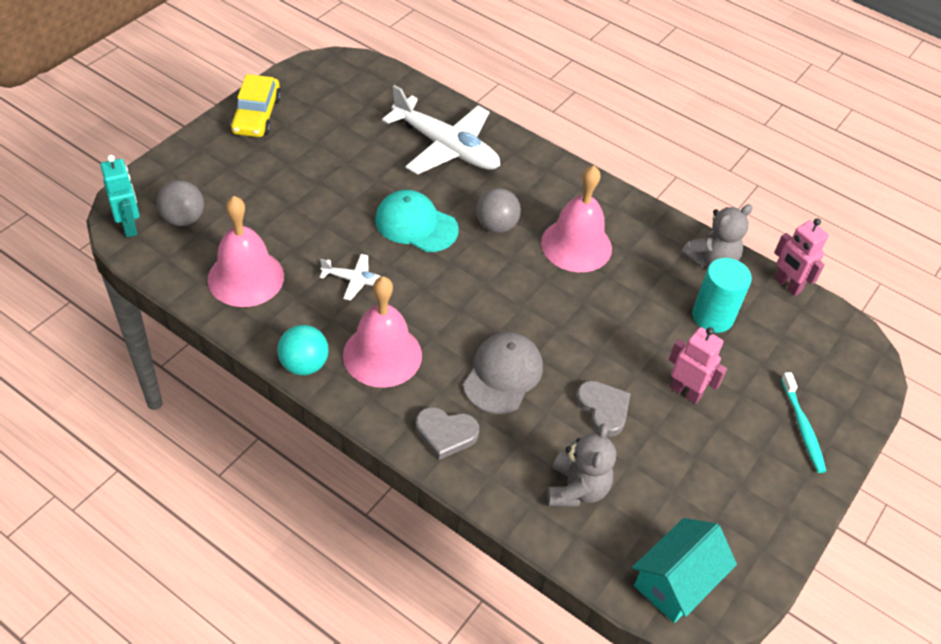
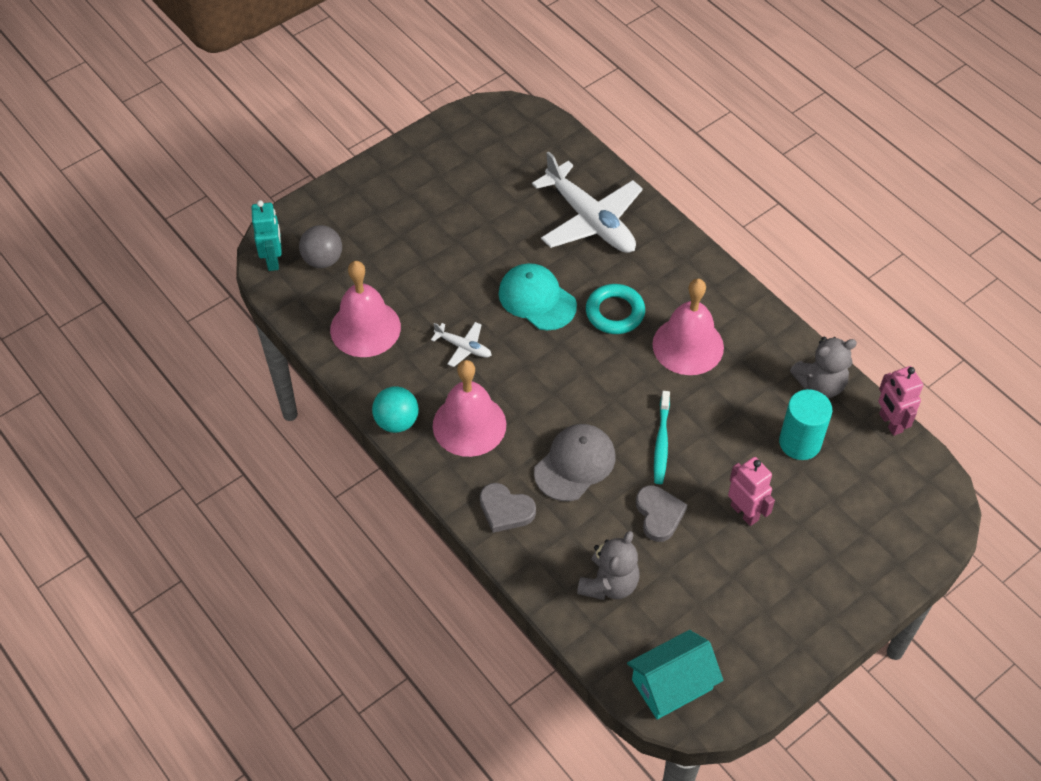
camera: 20 degrees right, 5 degrees up
yellow car [230,74,281,137] -> none
grey ball [476,188,521,233] -> turquoise ring [586,284,645,334]
turquoise toothbrush [781,372,826,473] -> turquoise toothbrush moved to [654,391,670,484]

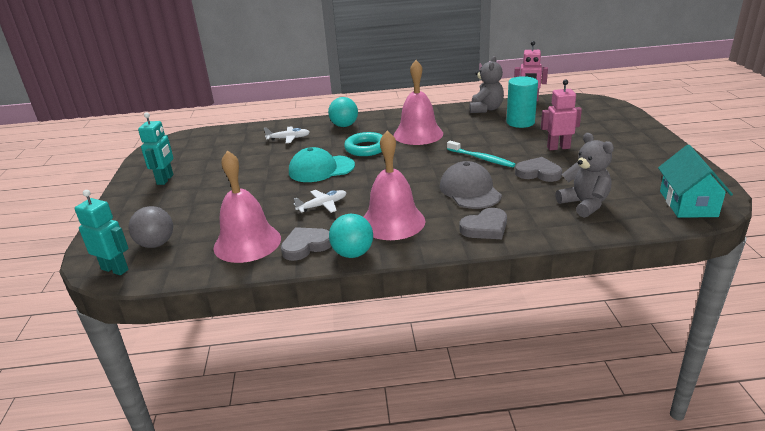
camera: 55 degrees left, 25 degrees down
white plane [532,151,643,253] -> white plane [264,126,310,143], size x0.46
none -> turquoise robot [138,113,174,185]
none -> grey heart [281,227,331,261]
none -> turquoise ball [328,97,358,127]

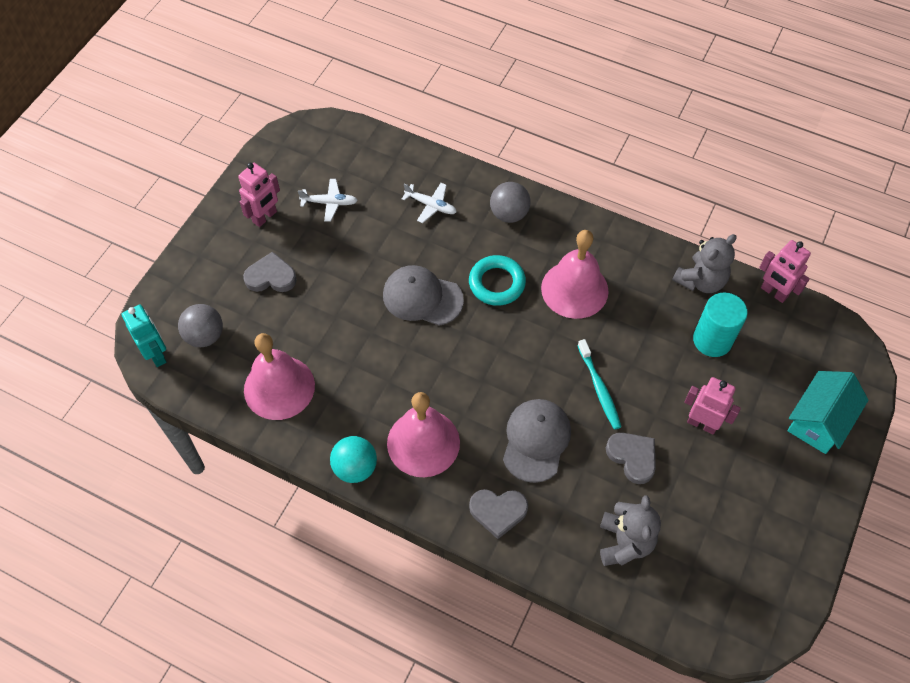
camera: 30 degrees right, 30 degrees up
turquoise robot [138,113,174,185] -> pink robot [238,163,280,227]
grey heart [281,227,331,261] -> grey heart moved to [243,252,297,292]
turquoise cap [289,147,355,182] -> grey cap [383,265,464,326]
white plane [293,190,347,213] -> white plane moved to [298,179,358,222]
turquoise ball [328,97,358,127] -> grey ball [490,182,531,223]
turquoise house [658,145,733,218] -> turquoise house moved to [787,371,868,454]

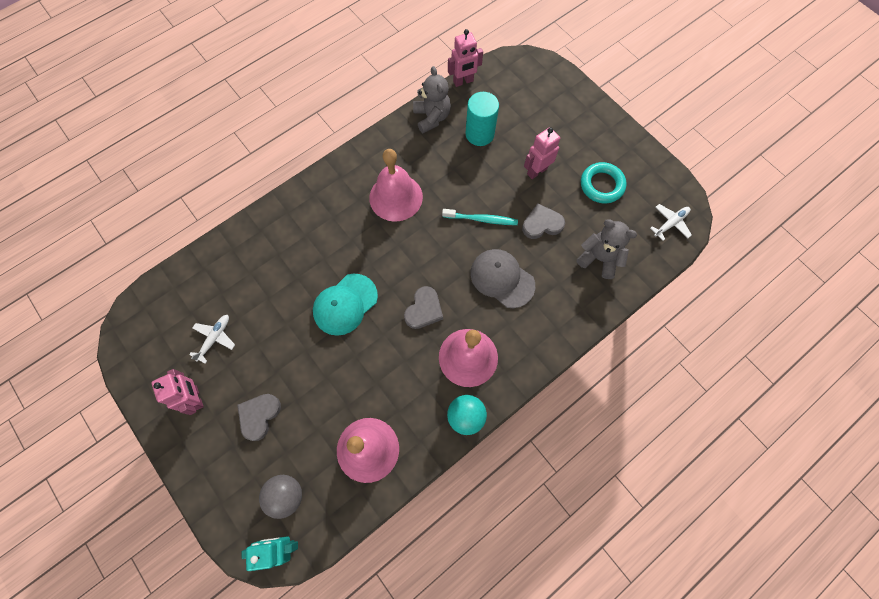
camera: 65 degrees left, 10 degrees up
grey cap [383,265,464,326] -> turquoise cap [313,274,378,336]
white plane [402,183,456,223] -> white plane moved to [650,204,692,241]
turquoise ring [469,255,526,306] -> turquoise ring moved to [581,162,627,204]
grey heart [469,489,528,539] -> grey heart moved to [404,286,443,329]
grey ball [490,182,531,223] -> none
turquoise house [787,371,868,454] -> none

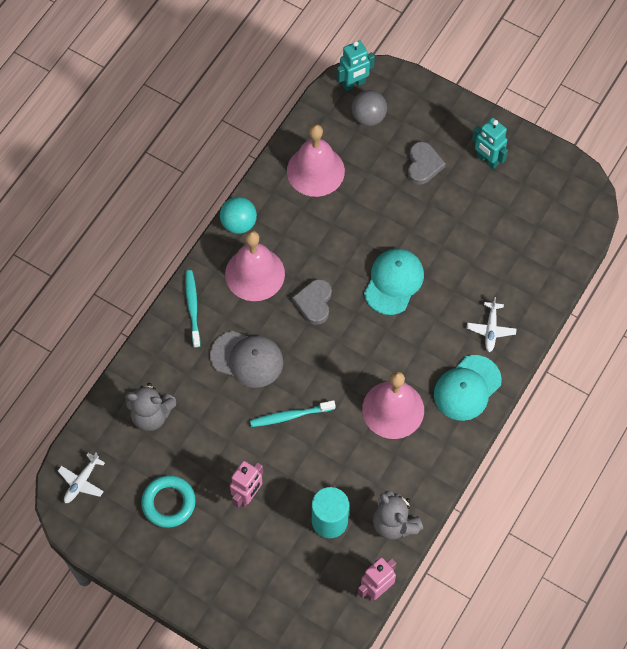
camera: 160 degrees right, 5 degrees down
pink robot [151,369,204,415] -> turquoise robot [472,118,508,169]
white plane [189,315,235,364] -> white plane moved to [467,297,516,352]
grey heart [522,204,565,239] -> none
none -> turquoise toothbrush [185,270,200,348]
none -> turquoise cap [434,355,502,421]

